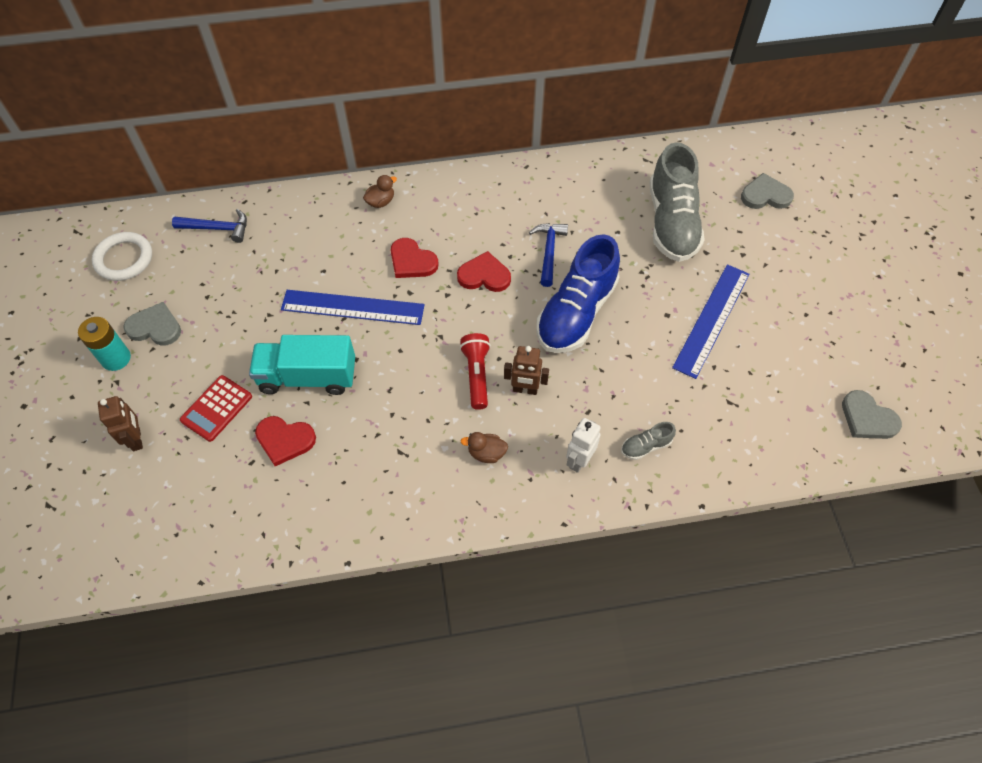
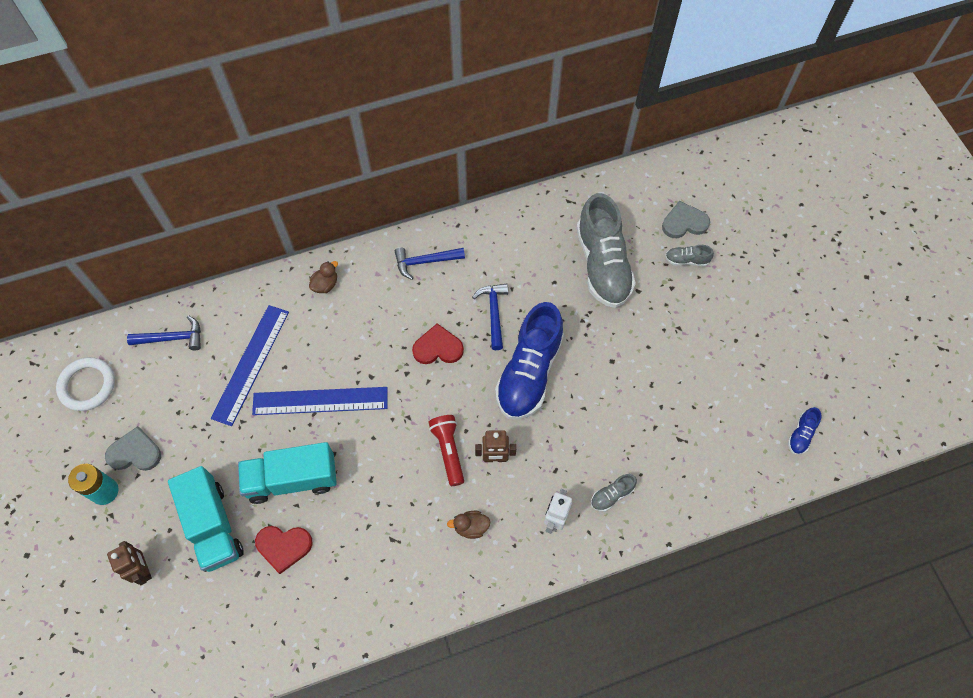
camera: 10 degrees left, 5 degrees up
red calculator [180,375,252,442] -> turquoise truck [168,466,244,572]
red heart [391,238,439,278] -> none
blue ruler [672,264,750,379] -> blue ruler moved to [211,305,289,426]
grey heart [842,390,902,439] -> blue shoe [788,407,821,455]
none -> blue hammer [395,247,465,280]
none -> grey shoe [665,245,714,266]

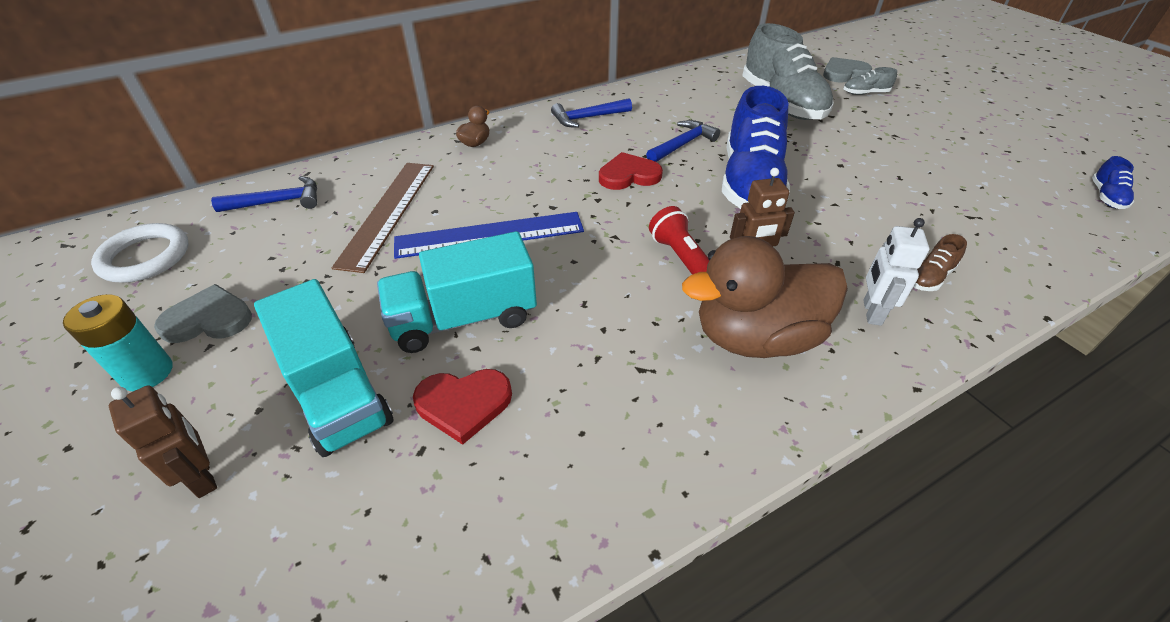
camera: 10 degrees left, 20 degrees down
blue ruler [211,305,289,426] -> brown ruler [332,163,434,273]
brown duck [447,511,490,539] -> brown duck [682,236,848,358], size x2.46
blue hammer [472,284,508,350] -> blue hammer turned 60 degrees clockwise [646,120,720,162]
grey shoe [591,474,637,512] -> brown shoe [913,234,967,291]

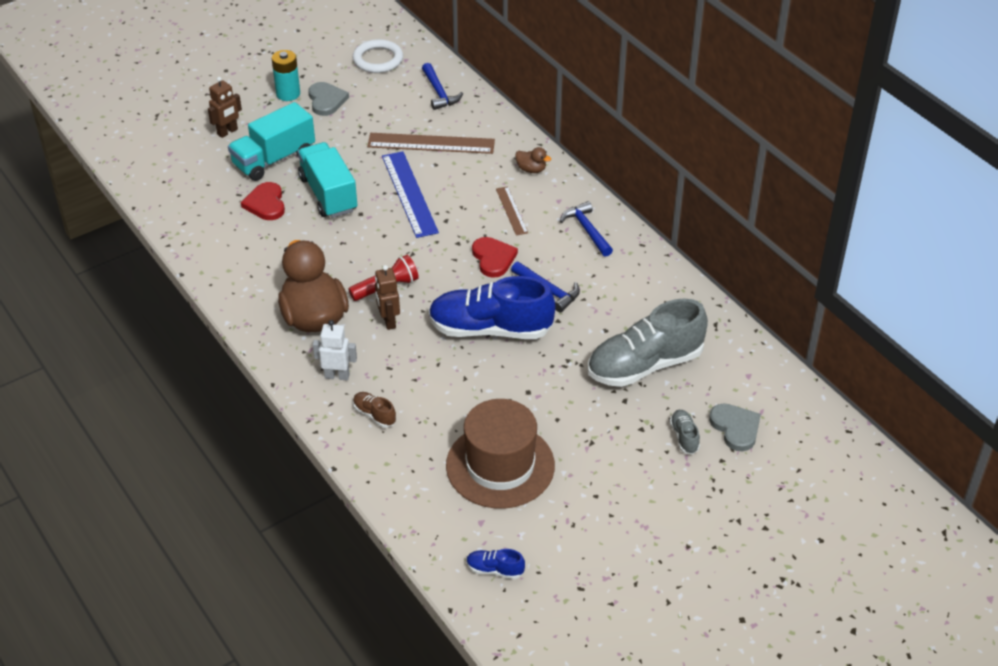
camera: 85 degrees right, 0 degrees up
none -> brown hat [446,399,555,509]
none -> brown ruler [496,186,528,236]

